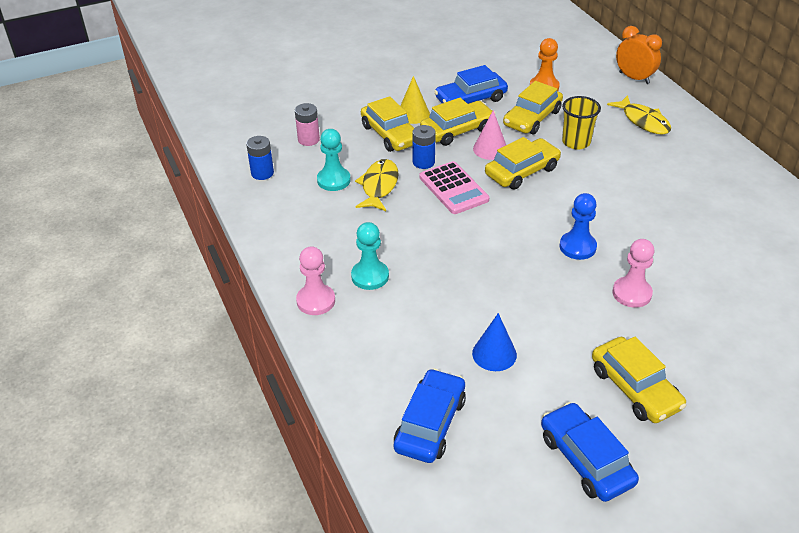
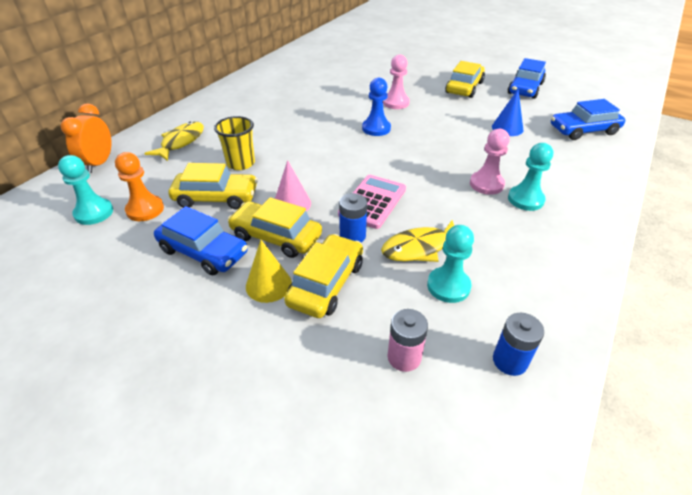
camera: 125 degrees left, 0 degrees up
pink pawn [296,246,335,315] -> pink pawn moved to [470,129,510,195]
yellow car [485,137,561,190] -> none
none -> turquoise pawn [58,155,113,225]

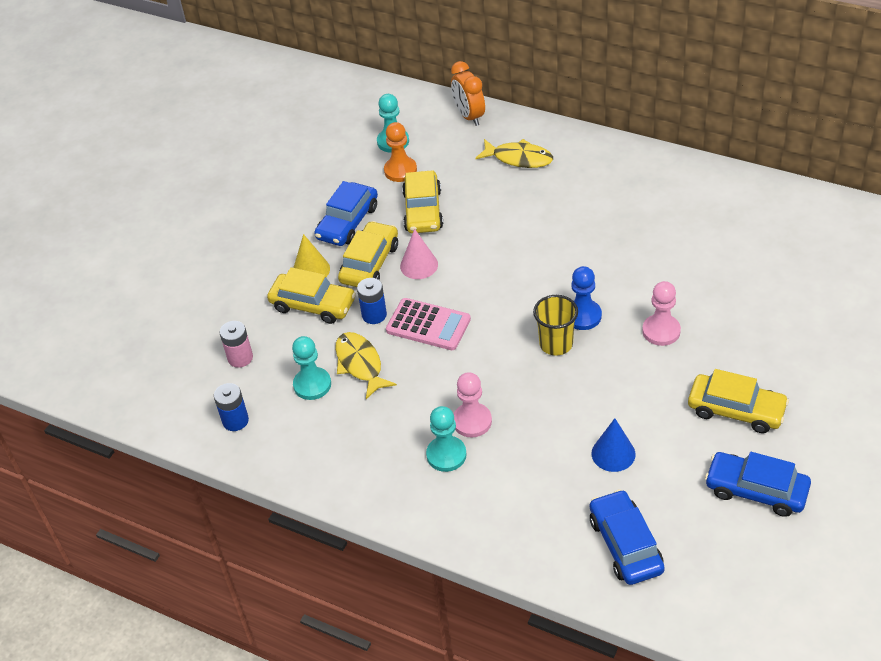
camera: 90 degrees right, 5 degrees up
orange clock [61,103,112,173] -> orange clock turned 120 degrees counterclockwise [451,61,485,126]
yellow cup [214,116,255,170] -> yellow cup moved to [533,295,578,356]

